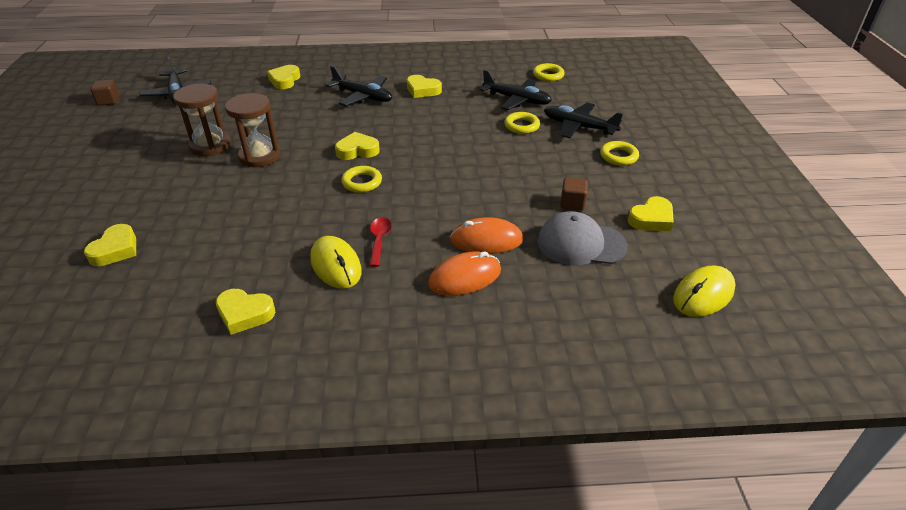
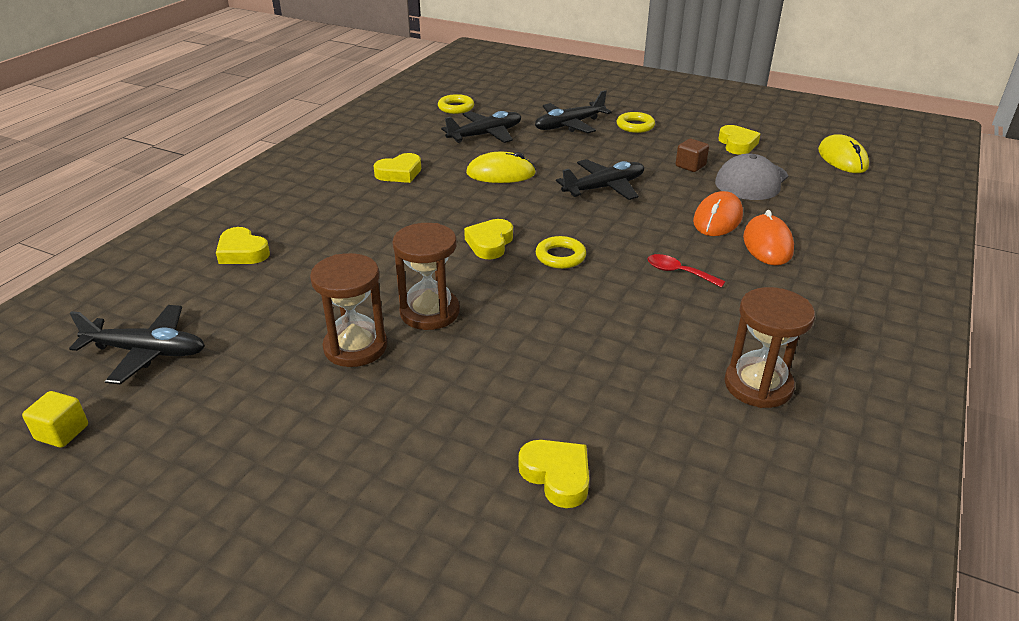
camera: 60 degrees left, 5 degrees down
brown cube [91,80,119,106] -> yellow cube [22,391,88,448]
yellow heart [216,289,275,335] -> brown hourglass [724,287,815,408]
yellow mouse [310,236,362,289] -> yellow mouse moved to [466,152,536,183]
black plane [326,66,392,106] -> black plane moved to [556,159,644,200]
yellow ring [504,112,540,134] -> none

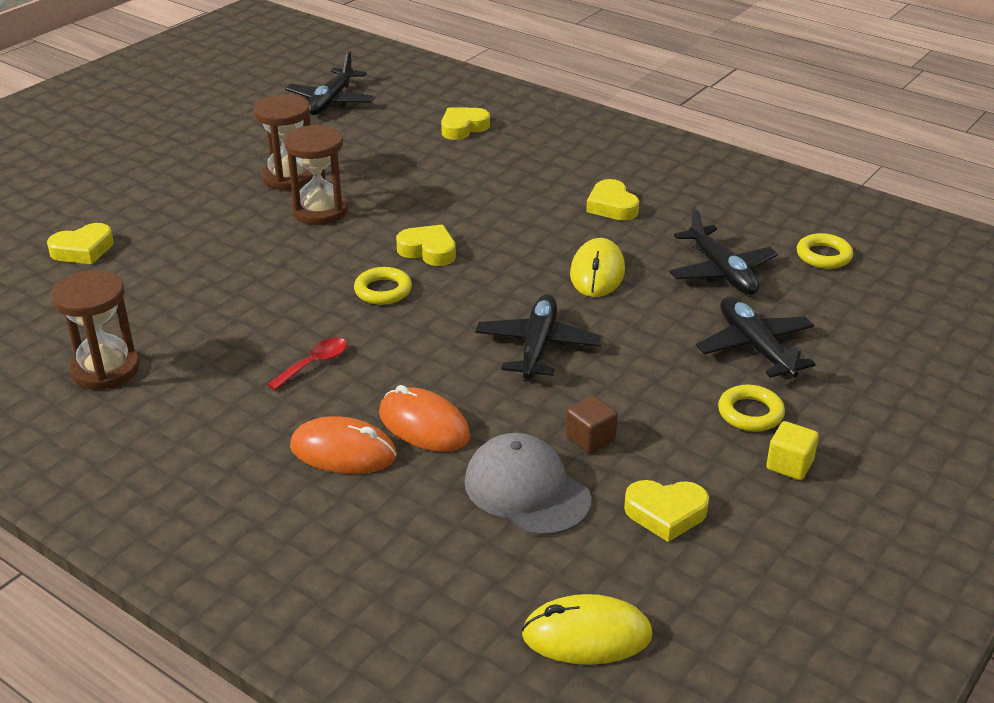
camera: 100 degrees right, 0 degrees up
yellow cube [22,391,88,448] -> yellow cube moved to [766,421,819,480]
black plane [556,159,644,200] -> black plane turned 150 degrees counterclockwise [475,294,602,379]

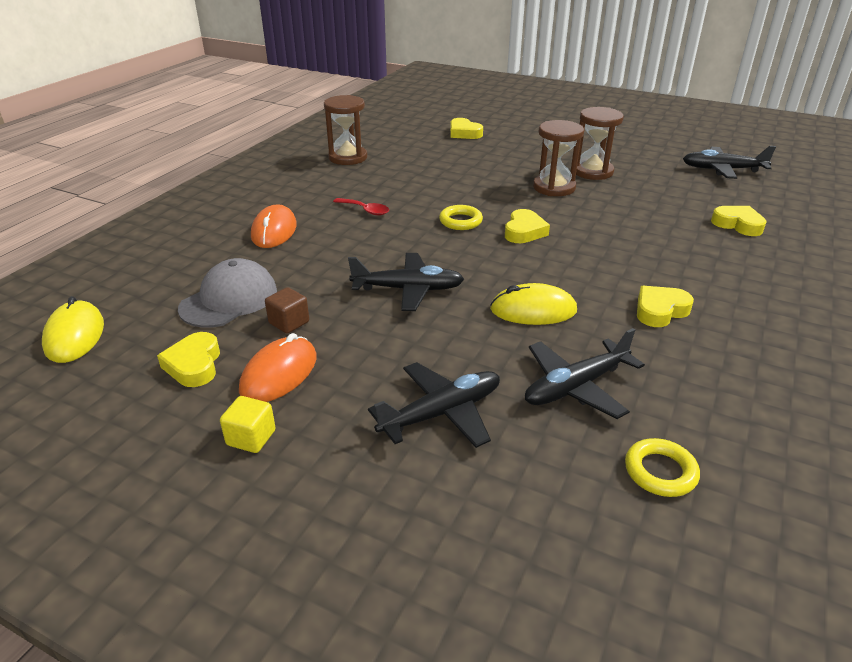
camera: 80 degrees right, 0 degrees up
orange mouse [379,385,470,452] -> orange mouse moved to [239,333,317,402]
yellow ring [718,385,785,432] -> none

